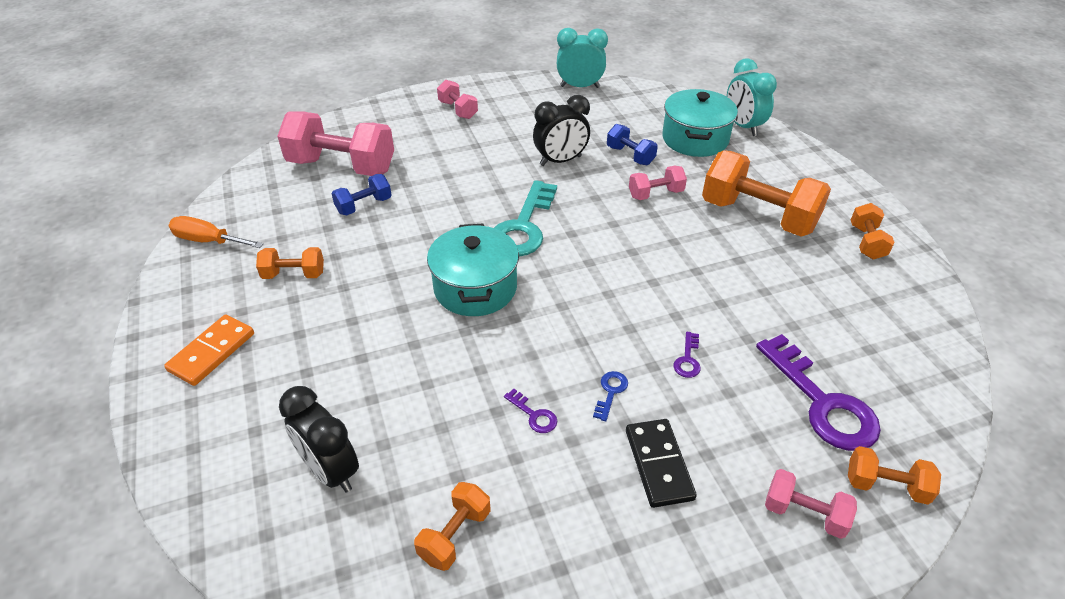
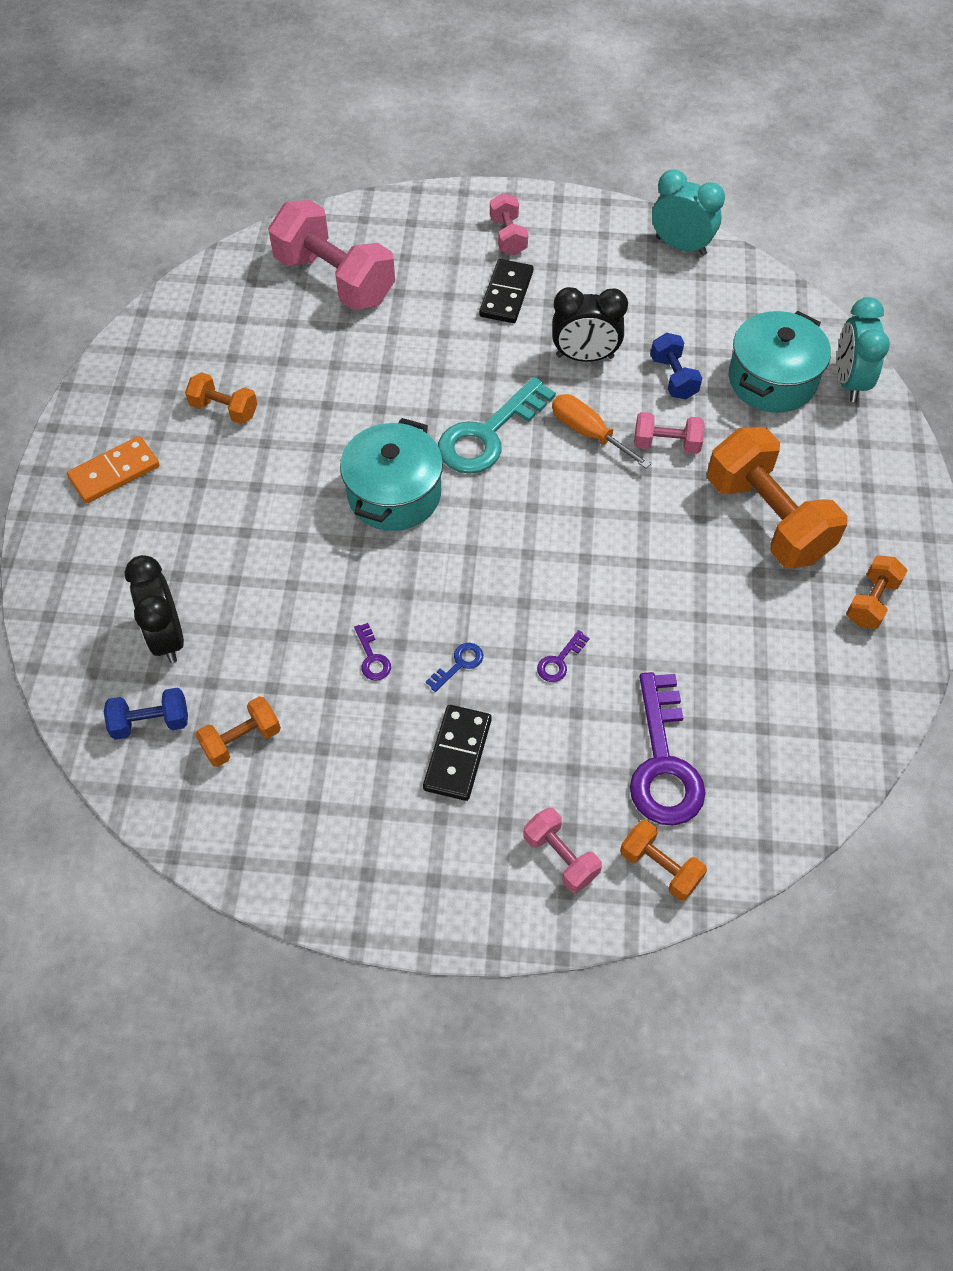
camera: 25 degrees right, 15 degrees up
orange screwdriver [169,216,263,248] -> orange screwdriver moved to [552,394,651,469]
blue dumbbell [331,174,392,215] -> blue dumbbell moved to [104,687,188,740]
none -> black domino [479,259,533,323]

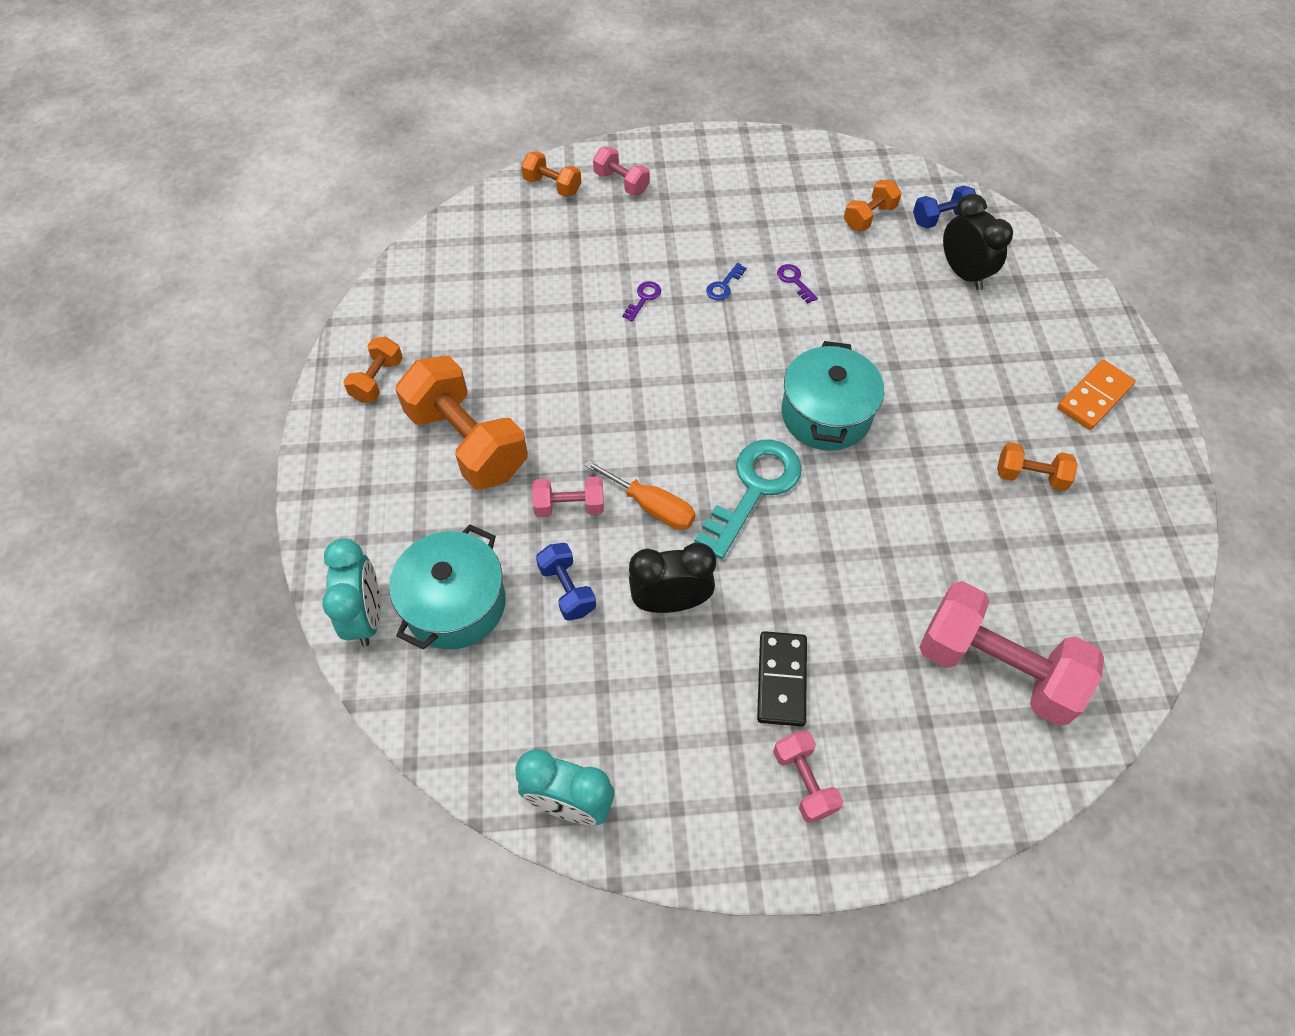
camera: 170 degrees right, 0 degrees up
black domino [423,705,492,801] -> none
purple key [630,672,706,826] -> none

